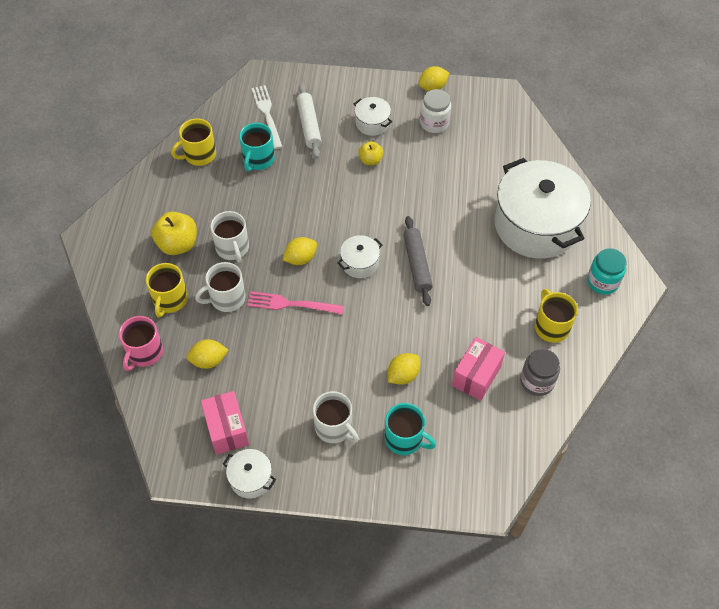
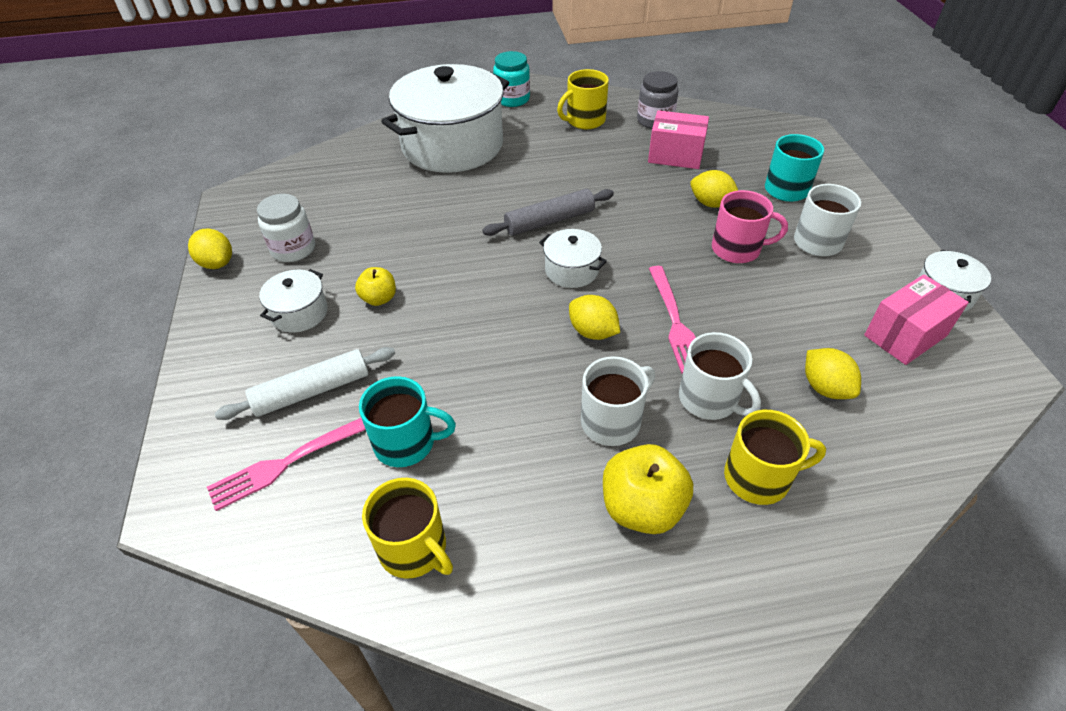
camera: 105 degrees left, 10 degrees down
pink mug [119,316,163,371] -> pink mug moved to [712,190,788,263]
white fork [252,85,283,149] -> pink fork [207,418,366,511]

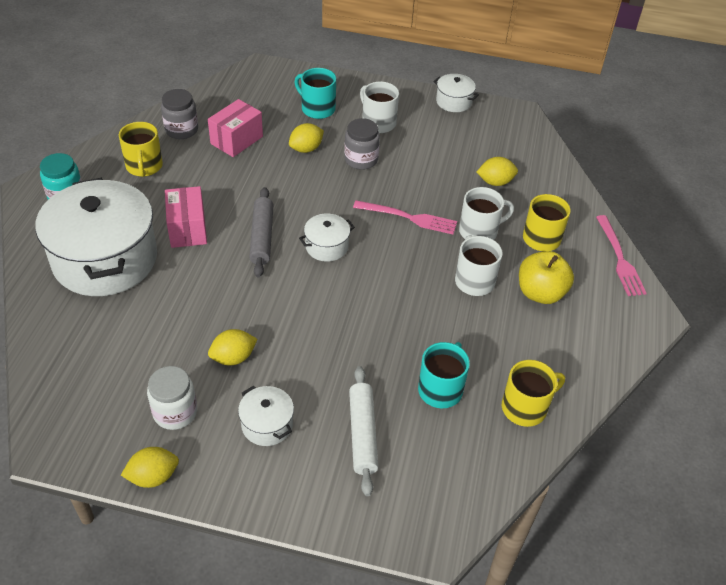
camera: 70 degrees left, 0 degrees up
pink fork [207,418,366,511] -> pink fork moved to [596,215,647,296]
yellow apple [355,267,396,306] -> none
yellow lemon [569,295,620,340] -> yellow lemon moved to [208,329,257,365]
pink mug [712,190,788,263] -> grey jar [344,118,380,170]
pink box [864,274,969,365] -> pink box moved to [165,186,207,248]

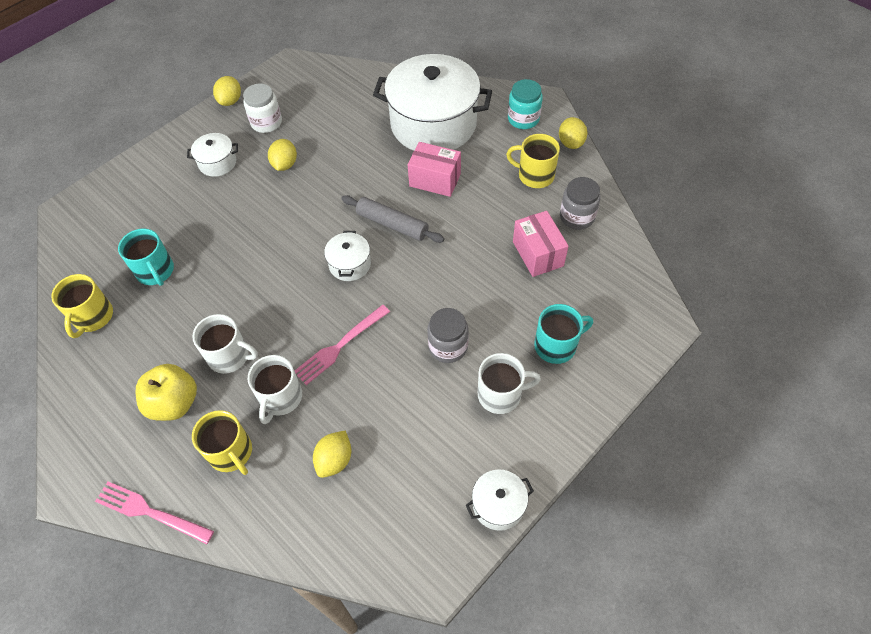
camera: 125 degrees right, 10 degrees up
yellow lemon [289,123,324,153] -> yellow lemon moved to [559,117,587,149]
white rolling pin [349,366,378,496] -> none

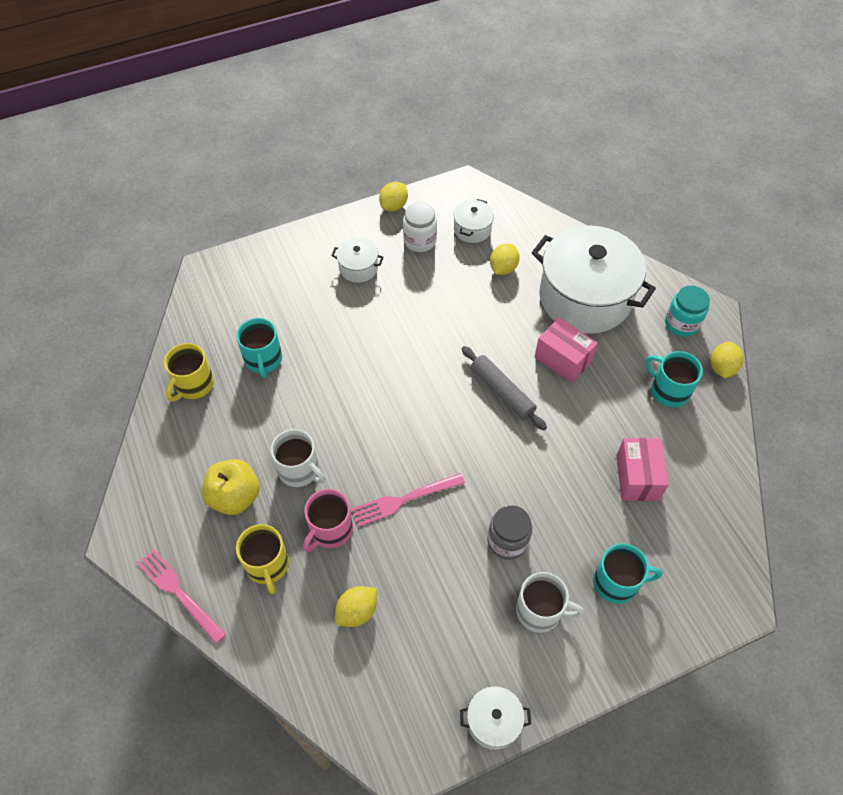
camera: 20 degrees right, 0 degrees up
white mug [248,355,302,424] -> pink mug [303,489,353,552]
yellow lemon [268,139,297,171] -> yellow lemon moved to [490,244,520,275]
white pot [324,231,371,281] -> white pot moved to [453,199,494,243]
yellow mug [506,134,560,188] -> turquoise mug [645,351,703,408]
grey jar [560,177,601,230] -> none

